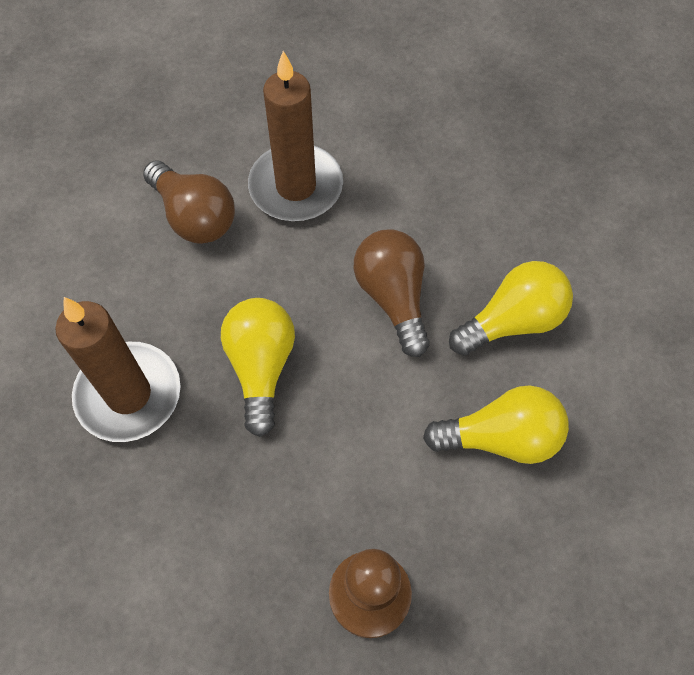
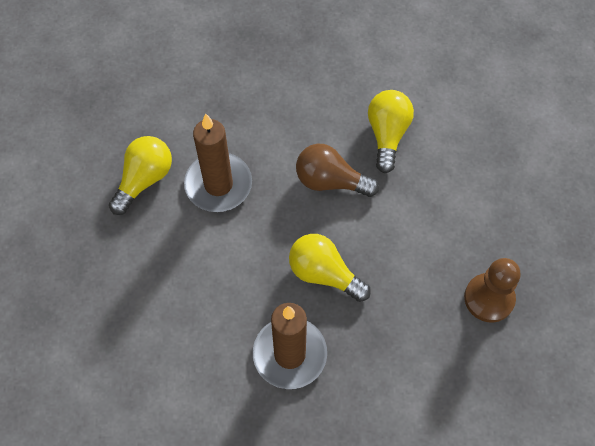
camera: 55 degrees left, 0 degrees up
brown light bulb [143,160,235,244] -> none
yellow light bulb [423,385,569,464] -> yellow light bulb moved to [109,136,172,215]

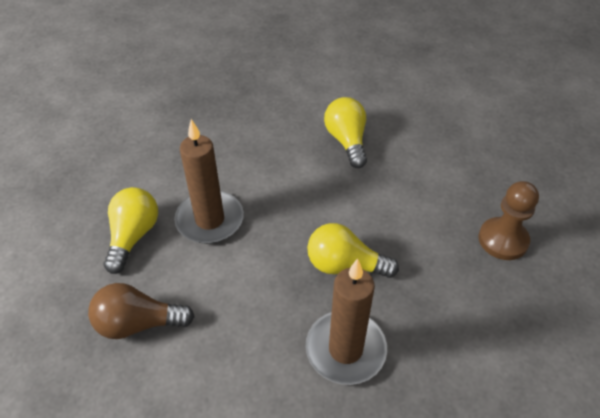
camera: 20 degrees left, 15 degrees down
brown light bulb [296,144,379,197] -> brown light bulb moved to [88,283,195,339]

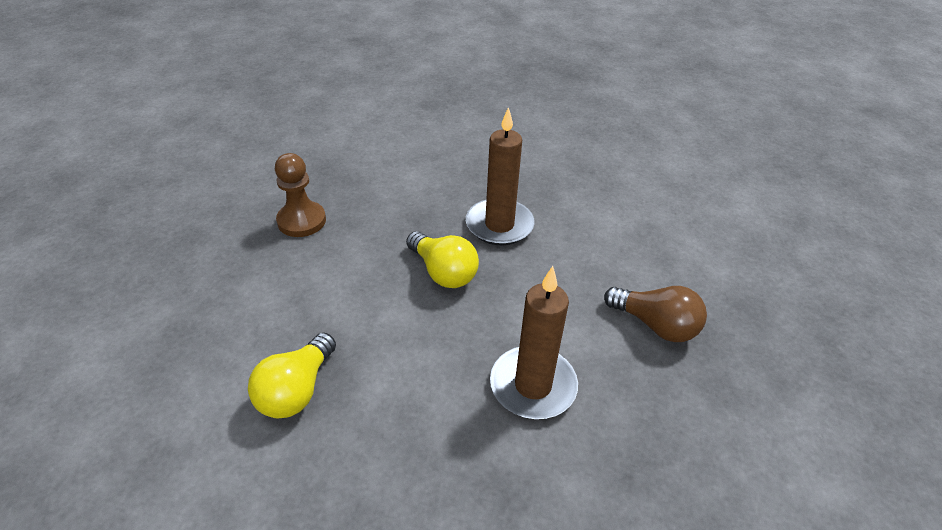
camera: 145 degrees left, 5 degrees down
yellow light bulb [103,187,158,274] -> none

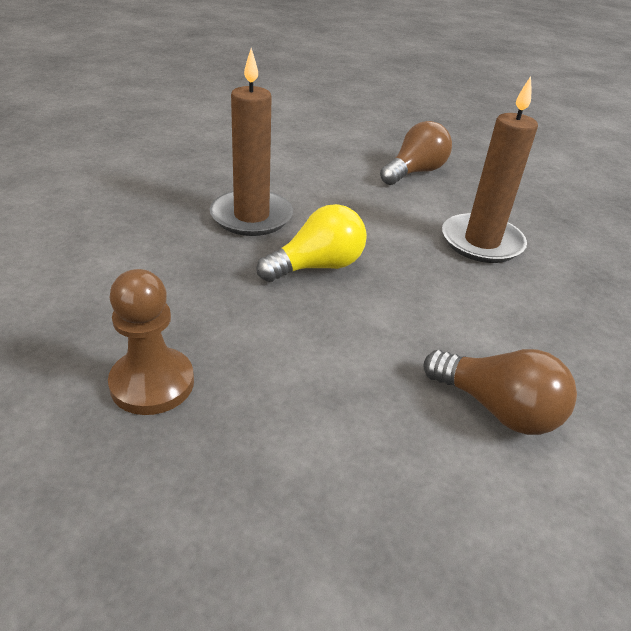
camera: 80 degrees left, 5 degrees down
yellow light bulb [248,332,336,419] -> brown light bulb [424,349,577,435]

